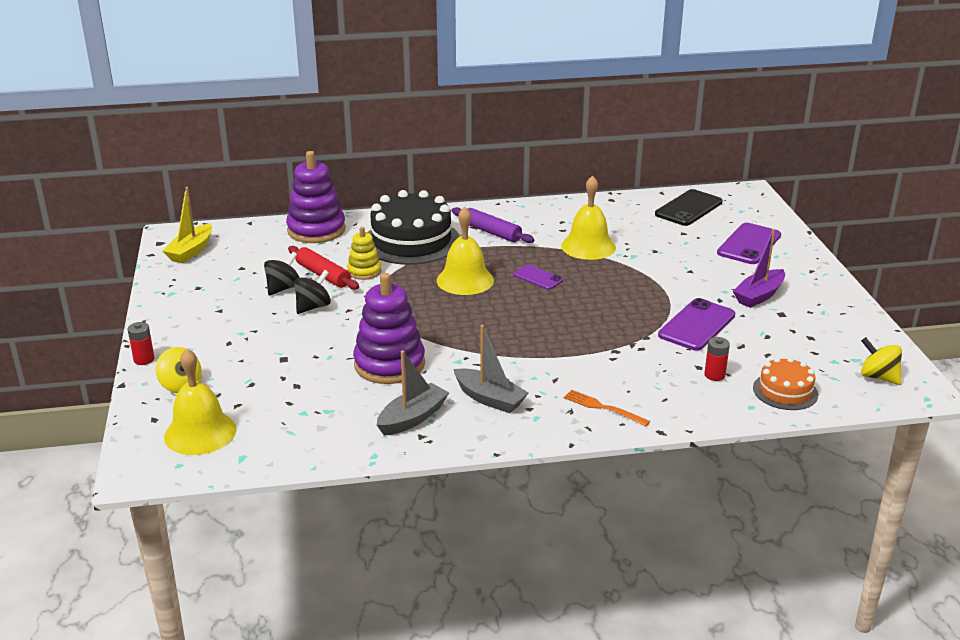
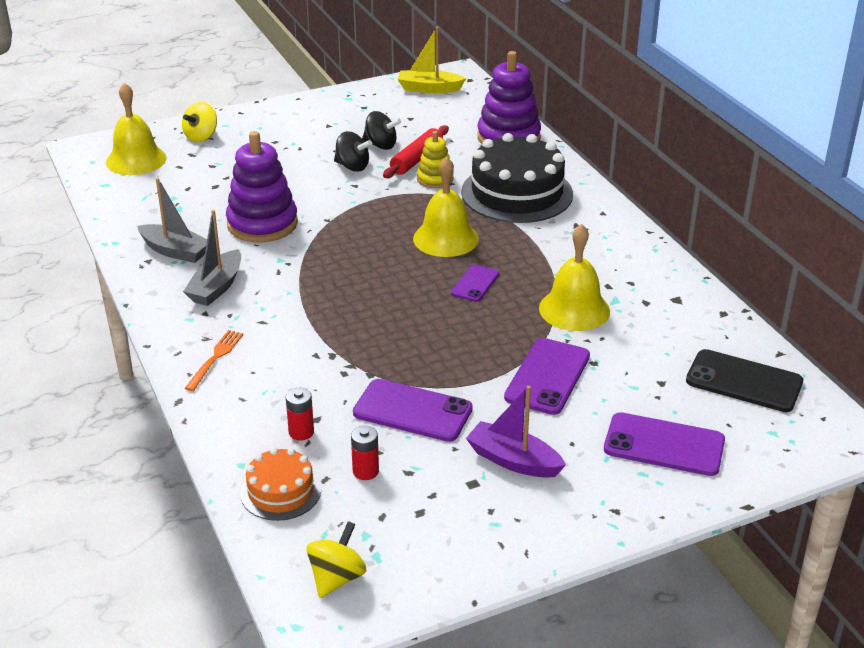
camera: 75 degrees right, 5 degrees up
red battery [128,322,154,365] -> red battery moved to [351,426,379,480]
purple rolling pin [452,207,534,243] -> none
none -> purple phone [504,338,590,415]

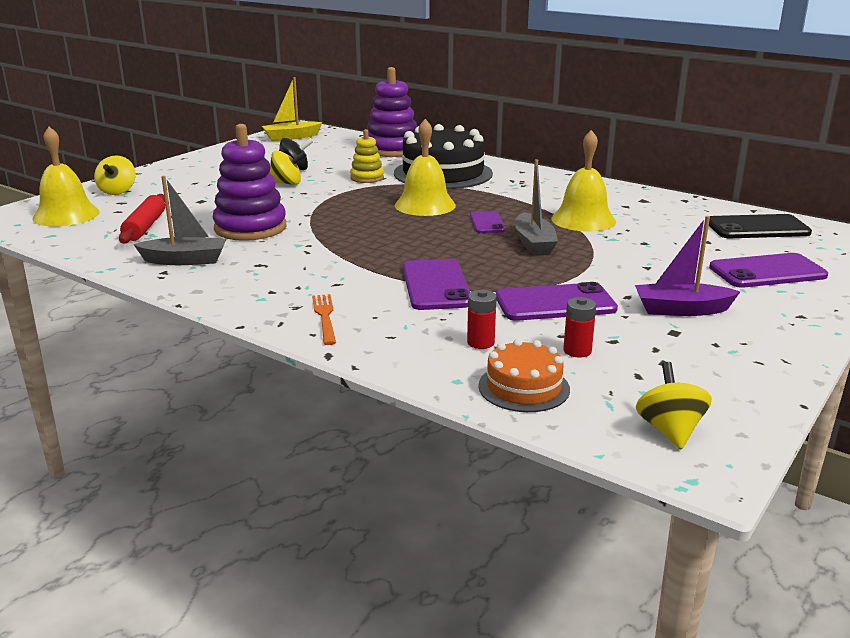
camera: 30 degrees left, 10 degrees down
grey boat [183,210,241,306] -> grey boat moved to [515,159,558,256]
black spinning top [334,131,372,172] -> yellow spinning top [269,150,307,185]
red rolling pin [383,125,449,178] -> red rolling pin moved to [119,194,165,244]
purple phone [504,338,590,415] -> purple phone moved to [403,259,470,310]

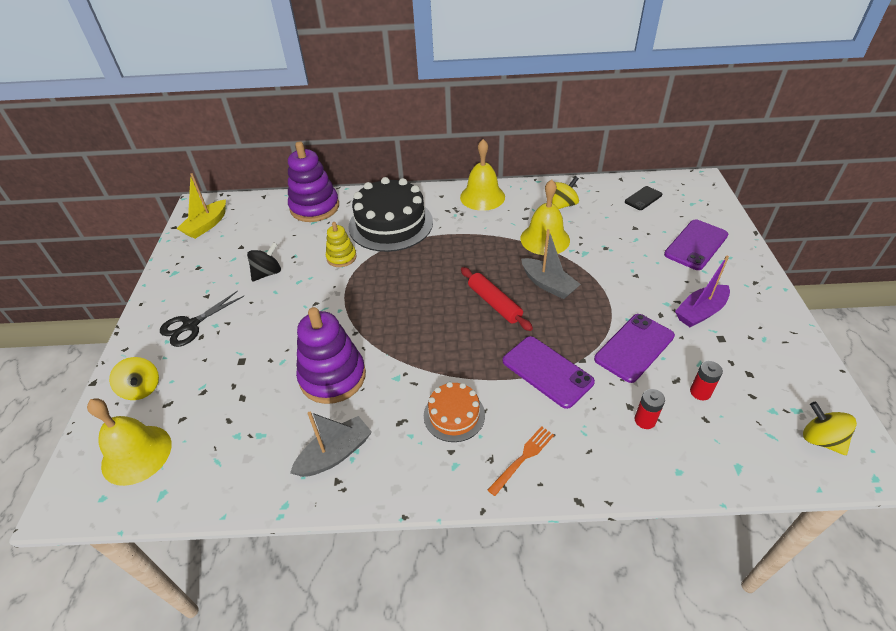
camera: 35 degrees left, 20 degrees up
red rolling pin [119,194,165,244] -> red rolling pin moved to [461,267,533,331]
yellow spinning top [269,150,307,185] -> yellow spinning top moved to [552,176,579,209]
orange fork [312,294,336,345] -> orange fork turned 90 degrees clockwise [488,426,554,496]
yellow bell [395,119,456,216] -> yellow bell moved to [460,139,505,211]
purple phone [470,211,506,233] -> none
orange cake [478,339,570,412] -> orange cake moved to [424,382,485,442]
black phone [709,214,812,238] -> black phone [625,186,662,210], size x0.59
none -> black scissors [160,291,244,347]

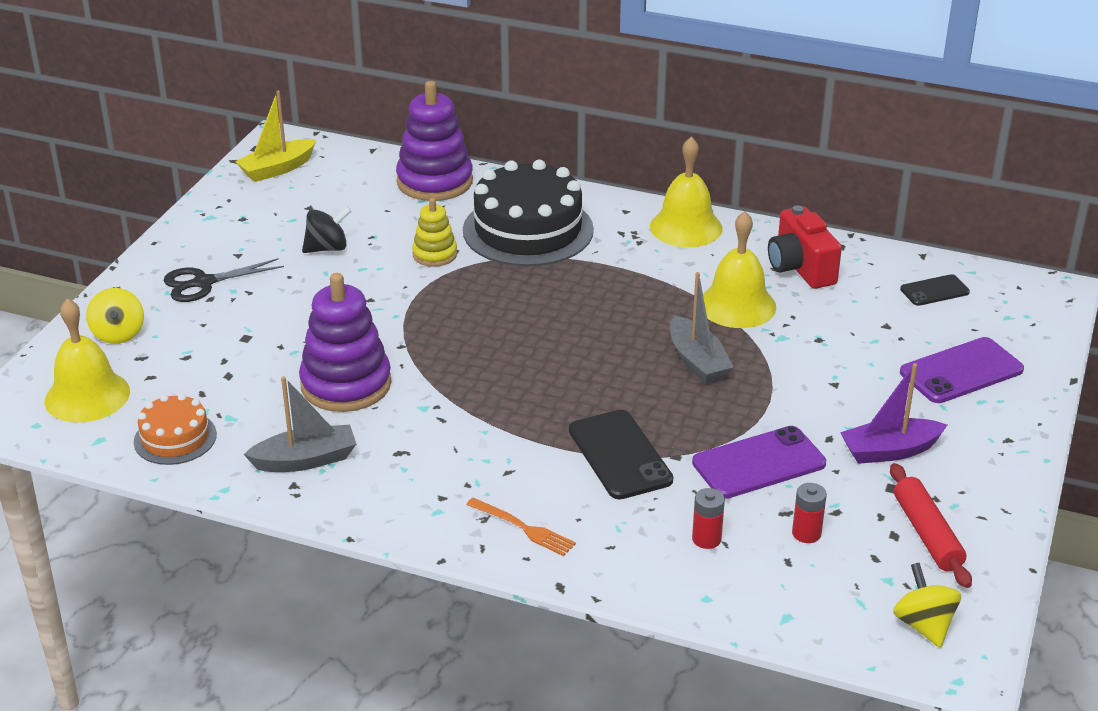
camera: 20 degrees right, 10 degrees down
orange cake [424,382,485,442] -> orange cake moved to [134,393,217,465]
red rolling pin [461,267,533,331] -> red rolling pin moved to [890,463,972,588]
orange fork [488,426,554,496] -> orange fork turned 60 degrees clockwise [466,498,576,556]
purple phone [503,336,595,409] -> black phone [569,410,673,499]
yellow spinning top [552,176,579,209] -> red camera [768,205,842,289]

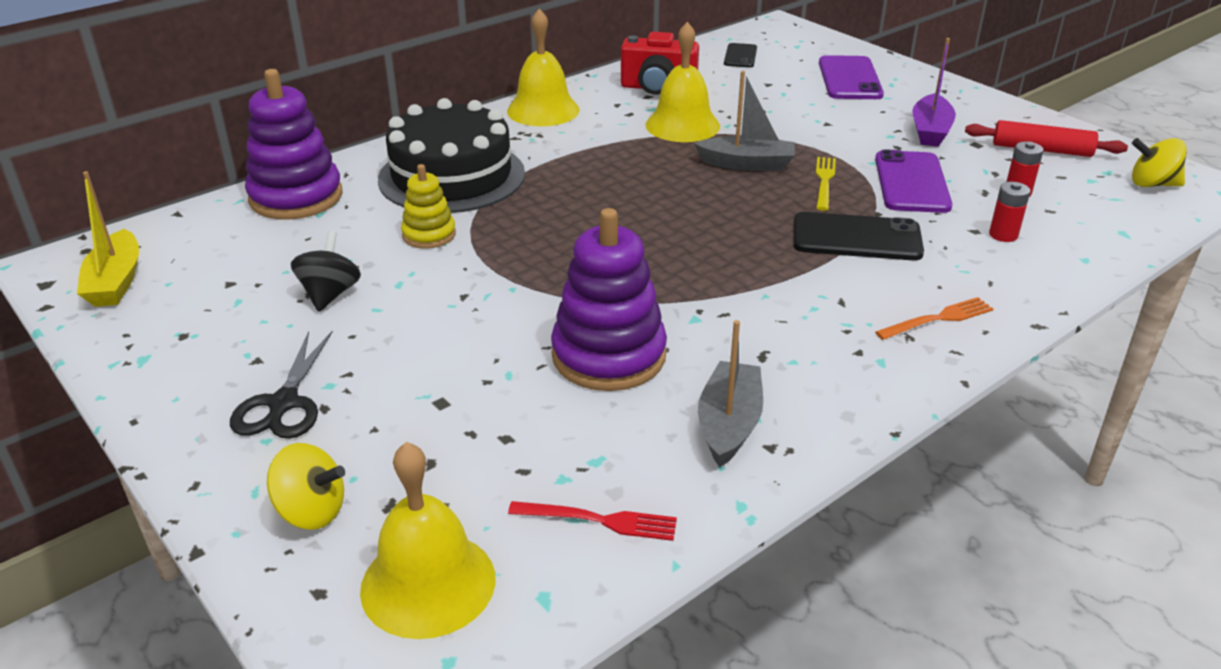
camera: 60 degrees left, 0 degrees up
orange cake [134,393,217,465] -> red fork [508,501,677,541]
none -> yellow fork [816,157,836,211]

